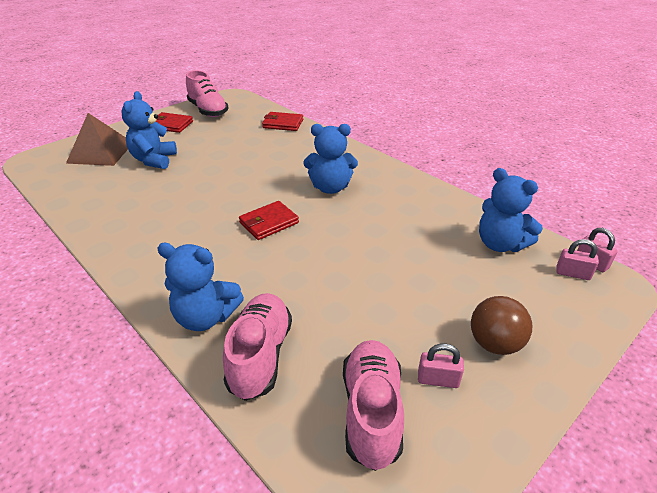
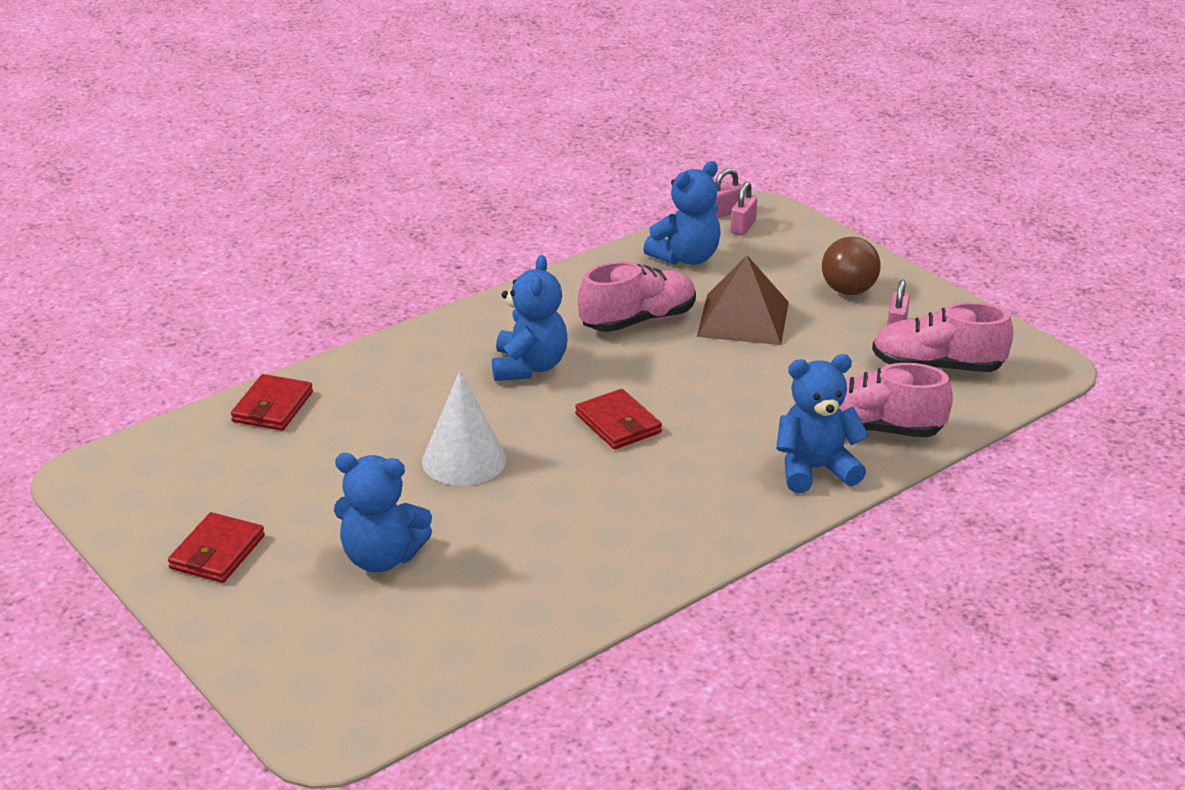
camera: 85 degrees left, 5 degrees down
brown pyramid [66,113,128,166] -> brown pyramid moved to [697,255,789,345]
blue teddy bear [157,243,244,331] -> blue teddy bear turned 120 degrees counterclockwise [776,354,869,493]
pink shoe [186,70,228,117] -> pink shoe moved to [578,261,696,332]
none -> white cone [422,370,506,486]

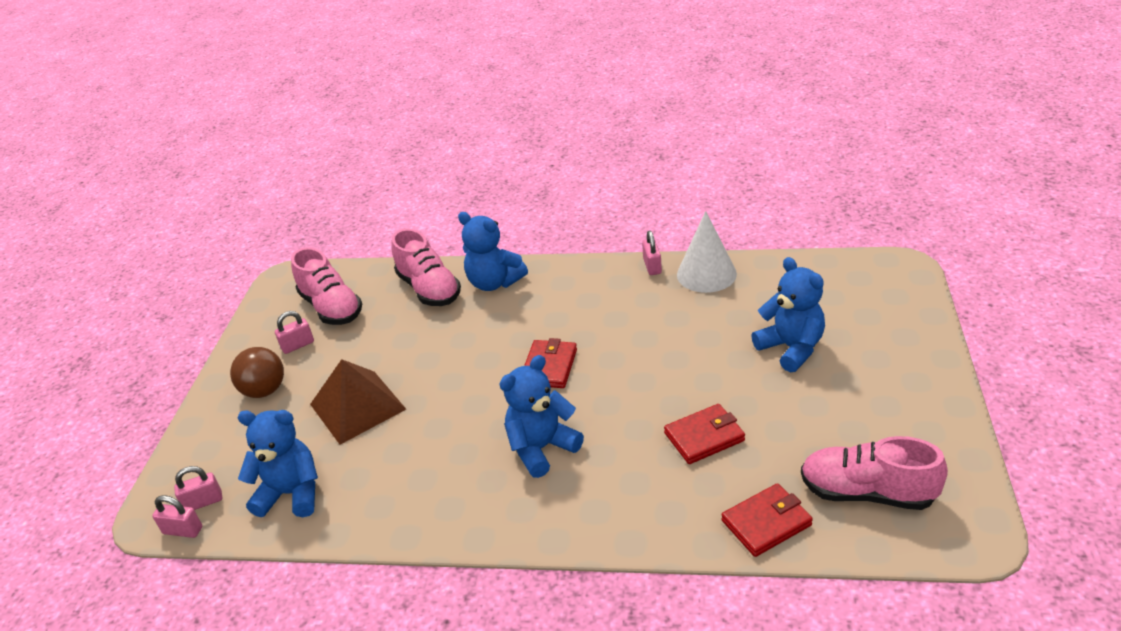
camera: 130 degrees left, 5 degrees up
red wallet [168,512,265,583] -> red wallet moved to [664,404,745,464]
white cone [422,370,506,486] -> white cone moved to [677,211,737,293]
pink shoe [578,261,696,332] -> pink shoe moved to [801,436,948,510]
none -> pink padlock [642,231,662,275]

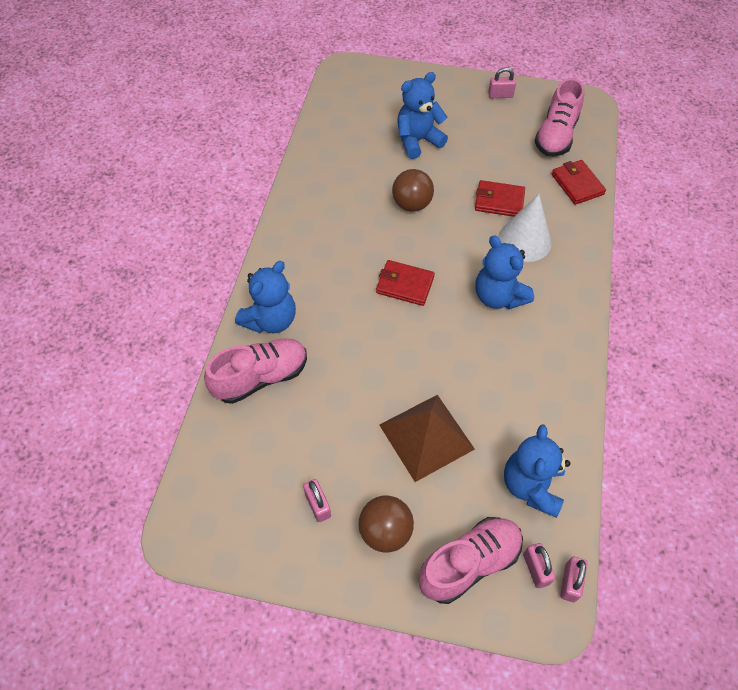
camera: 90 degrees left, 20 degrees up
pink shoe [291,247,362,325] -> pink shoe moved to [419,517,523,604]
pink padlock [642,231,662,275] -> pink padlock moved to [488,67,516,98]
red wallet [664,404,745,464] -> red wallet turned 60 degrees counterclockwise [475,180,525,217]
white cone [677,211,737,293] -> white cone moved to [498,194,551,262]
none -> brown ball [392,169,434,212]

